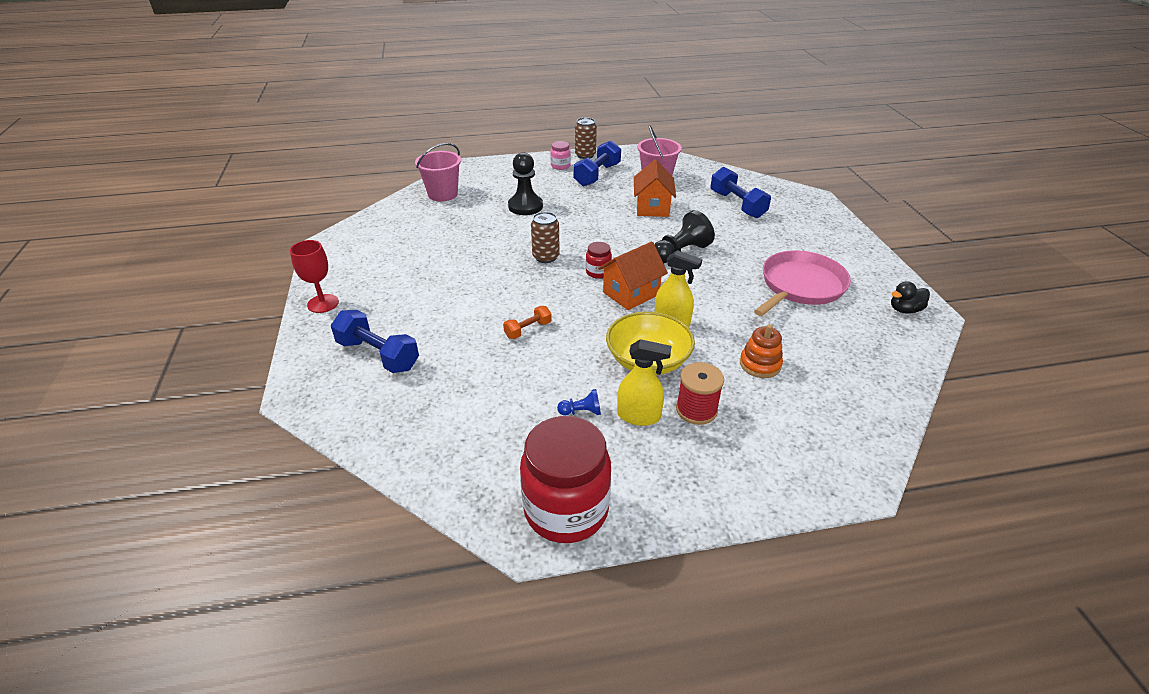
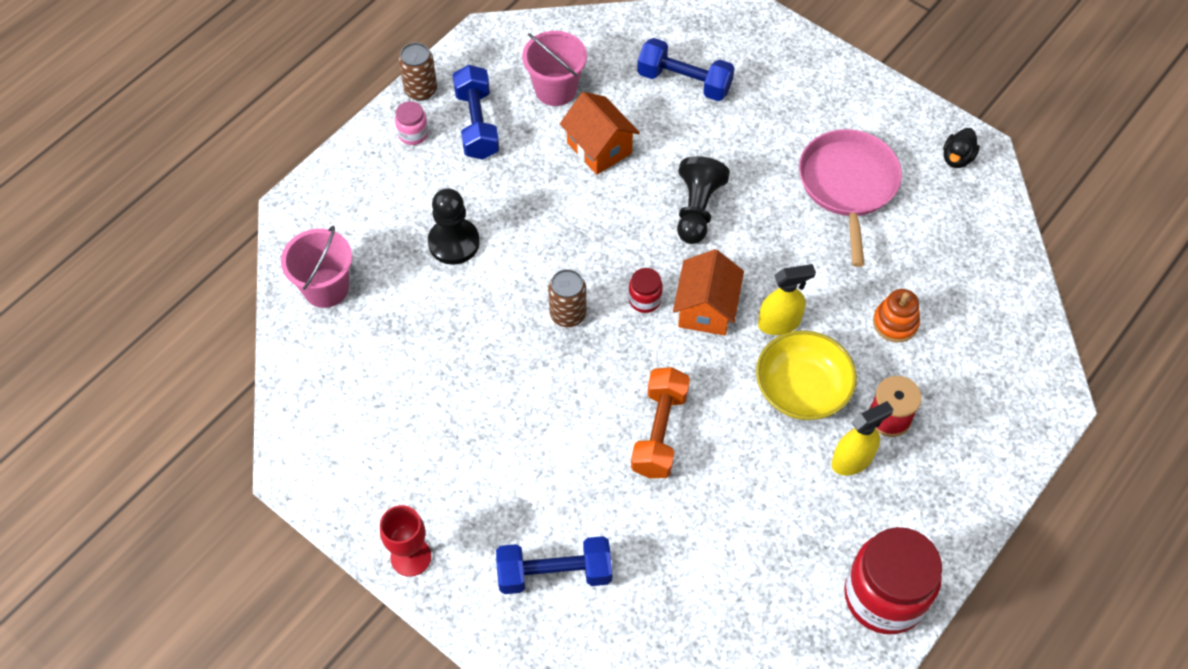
camera: 40 degrees left, 20 degrees up
orange dumbbell [503,306,552,339] -> orange dumbbell [631,367,690,478], size x1.81
blue pawn [557,389,601,416] -> none

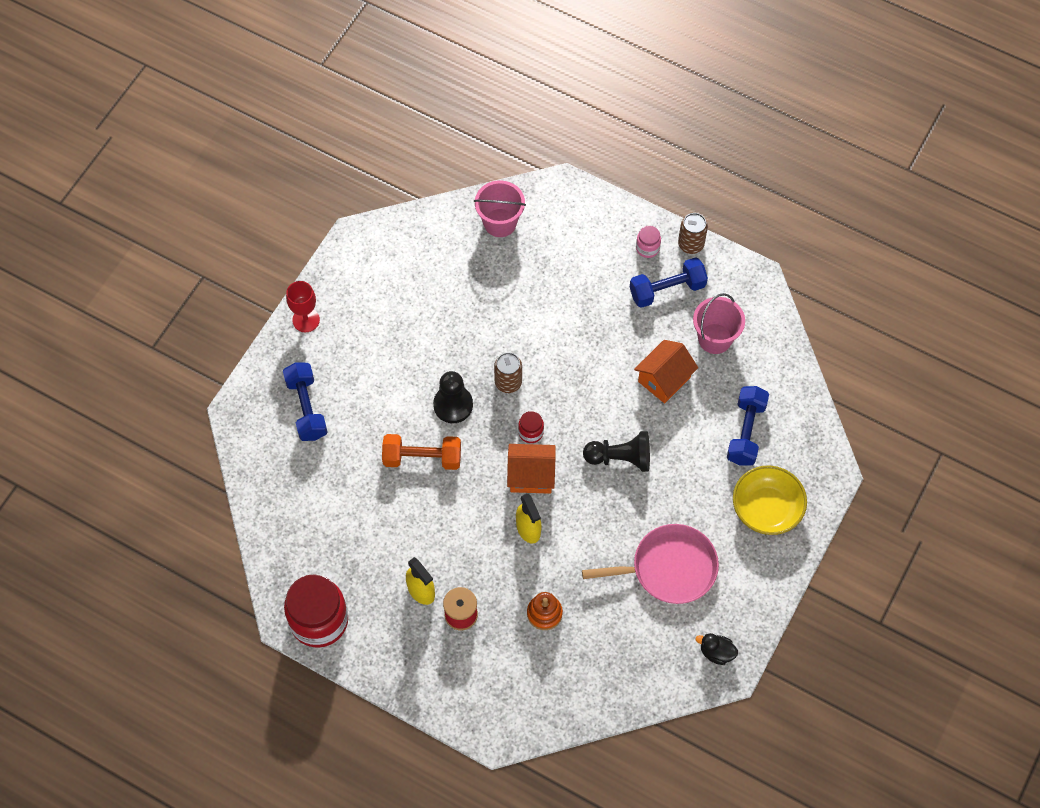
camera: 80 degrees right, 5 degrees up
black pawn [428,189,480,265] -> black pawn moved to [433,371,473,423]
yellow bowl [756,330,857,420] -> yellow bowl moved to [733,466,807,535]

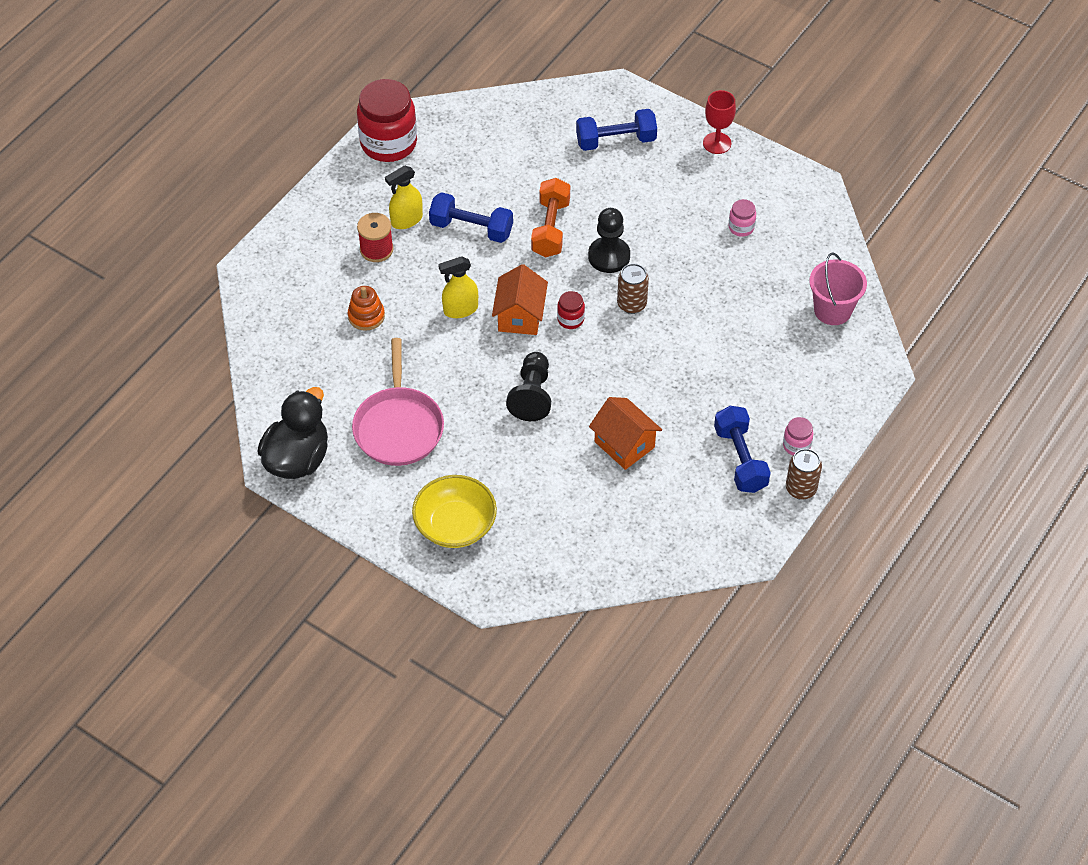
camera: 95 degrees right, 10 degrees down
pink bucket [693,293,745,354] -> none
black duck [696,633,738,665] -> black duck [257,387,328,479], size x2.10
blue dumbbell [727,386,769,465] -> blue dumbbell moved to [429,192,513,243]
none -> pink jar [729,199,756,237]

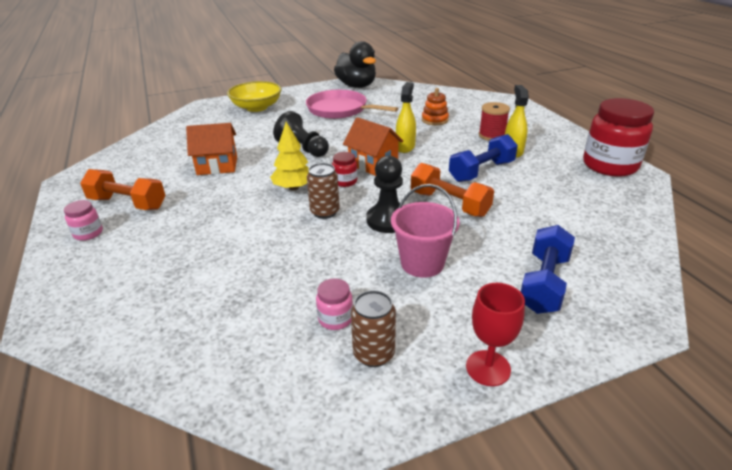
camera: 125 degrees right, 20 degrees down
blue dumbbell [714,406,771,493] -> orange dumbbell [80,169,166,210]
brown can [786,449,822,500] -> brown can moved to [351,290,396,367]
pink bucket [809,252,867,325] -> pink bucket moved to [391,184,460,278]
none -> yellow tree [270,122,309,190]

